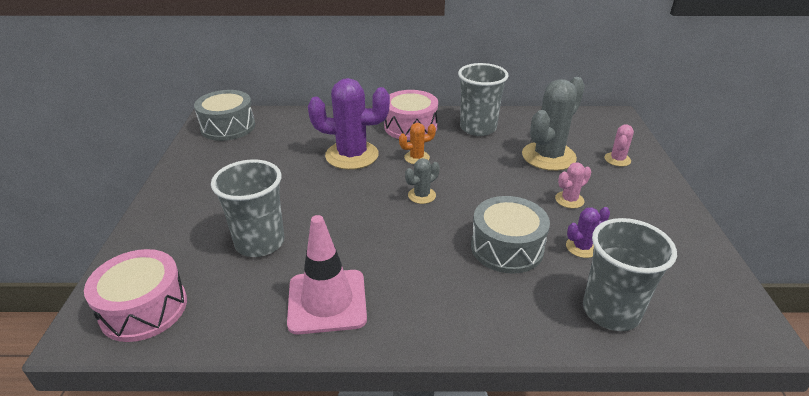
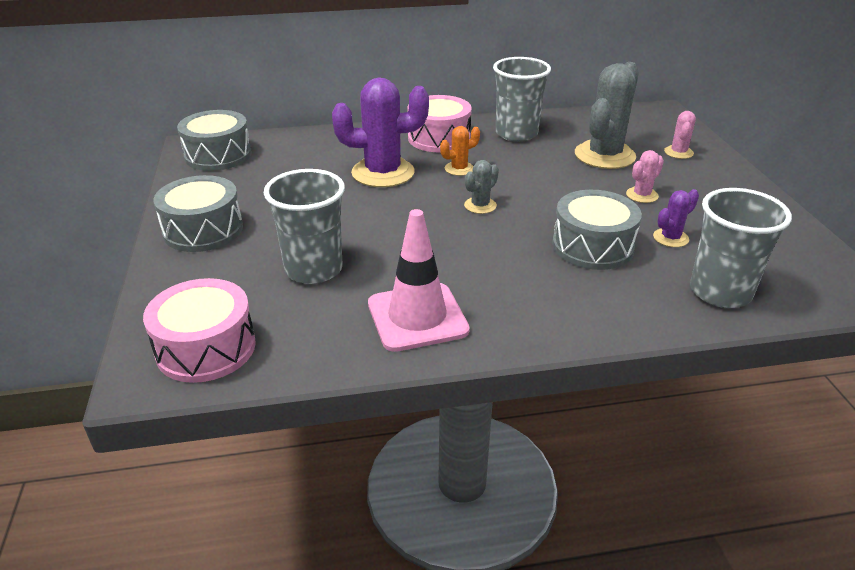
camera: 10 degrees left, 0 degrees up
none -> grey drum [153,175,243,252]

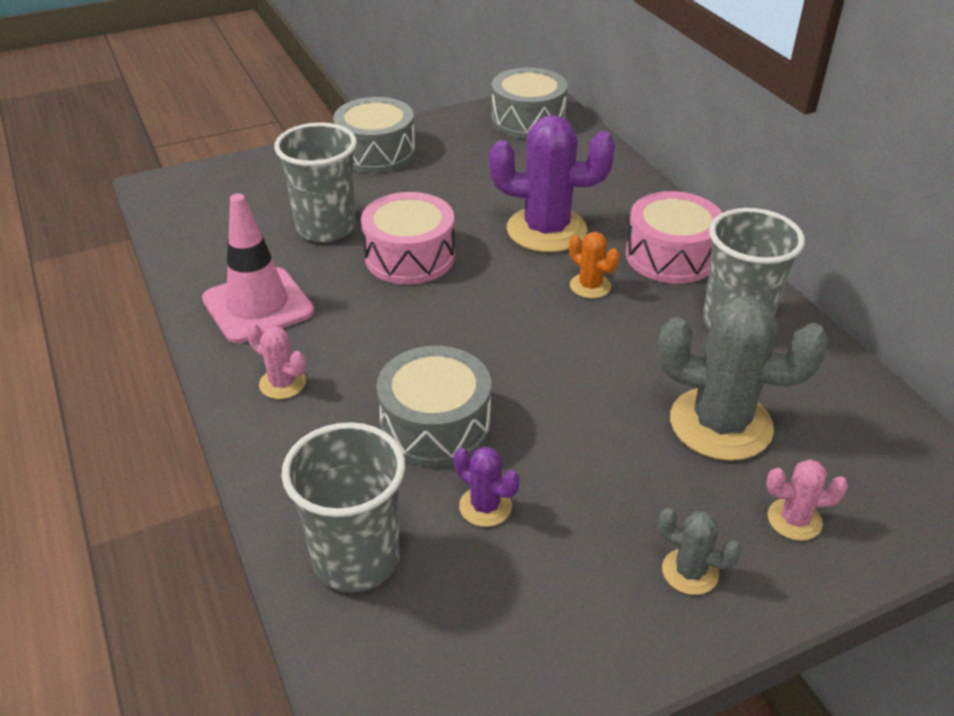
camera: 75 degrees right, 5 degrees up
pink drum [143,278,256,383] -> pink drum moved to [361,192,455,284]
purple cactus [332,78,429,187] -> purple cactus turned 60 degrees counterclockwise [489,115,615,253]
grey cactus [464,160,499,214] -> grey cactus moved to [658,508,742,595]
pink cactus [626,150,664,203] -> pink cactus moved to [246,323,306,399]

